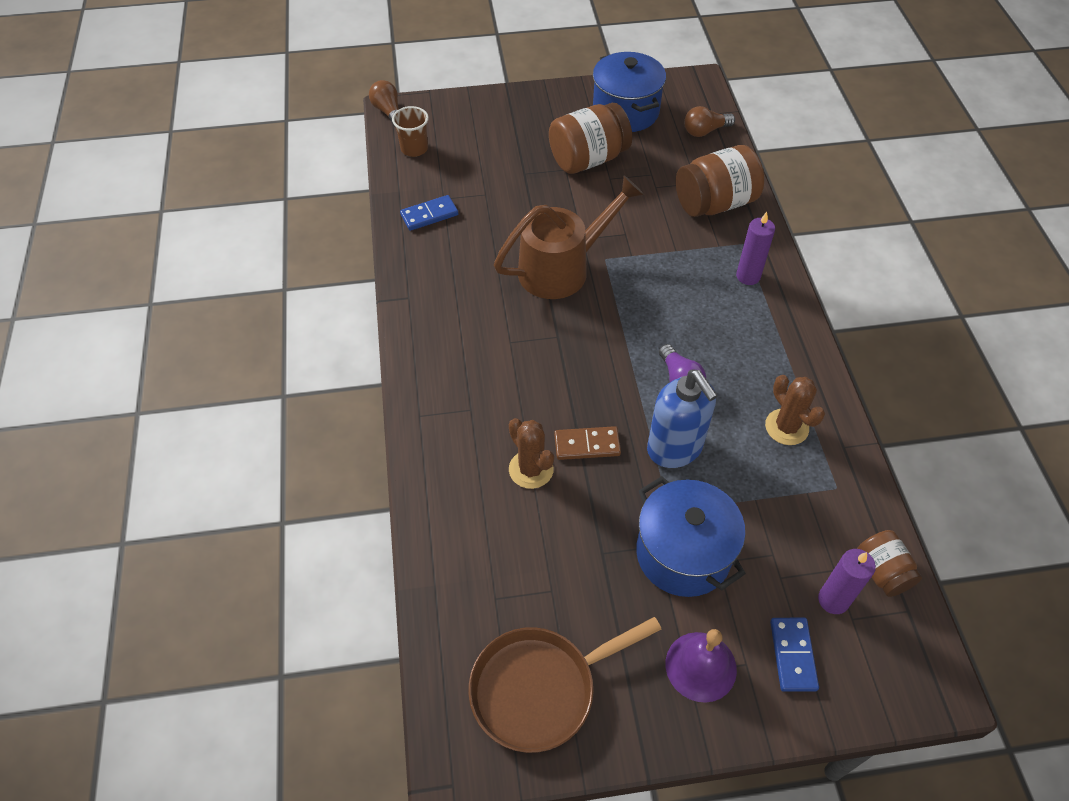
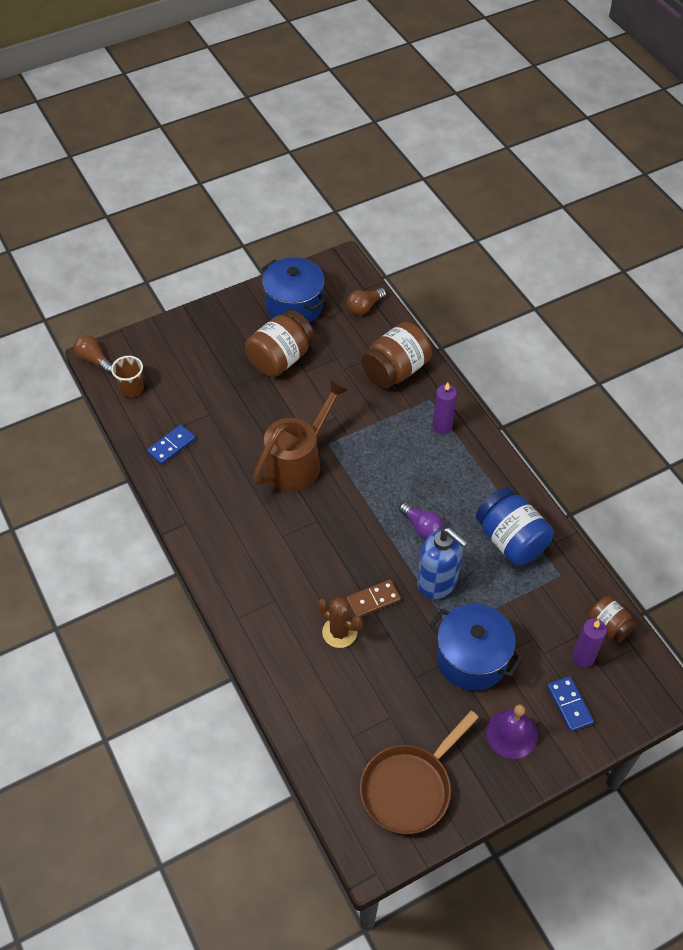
camera: 20 degrees left, 0 degrees up
brown cactus [765,375,825,445] -> blue jar [476,487,554,566]

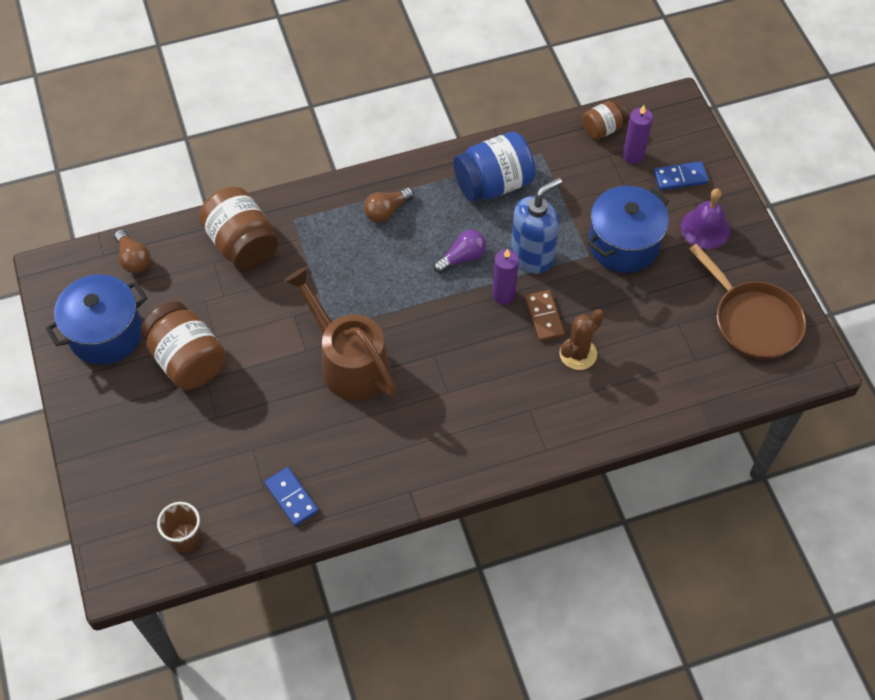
camera: 80 degrees left, 5 degrees up
brown light bulb [74,335,112,373] -> brown light bulb moved to [364,187,414,223]
purple candle [433,382,457,434] -> purple candle moved to [492,249,519,305]

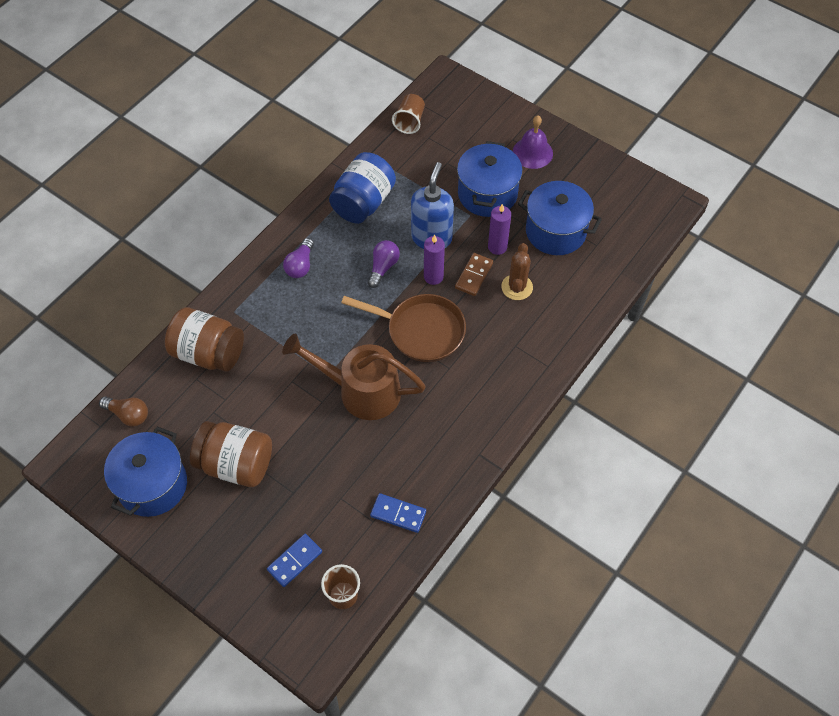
camera: 35 degrees left, 0 degrees up
brown light bulb [364,187,414,223] -> purple light bulb [283,238,314,278]
brown domino [525,290,565,342] -> brown domino turned 75 degrees clockwise [455,253,493,296]
brown jar [582,99,629,140] -> brown cup [392,94,425,134]
purple candle [623,105,653,164] -> purple candle moved to [488,204,511,255]
blue domino [654,162,709,191] -> blue domino moved to [267,534,322,587]
brown pan [689,244,806,360] -> brown pan moved to [341,294,466,362]
none -> blue pot [518,181,602,255]

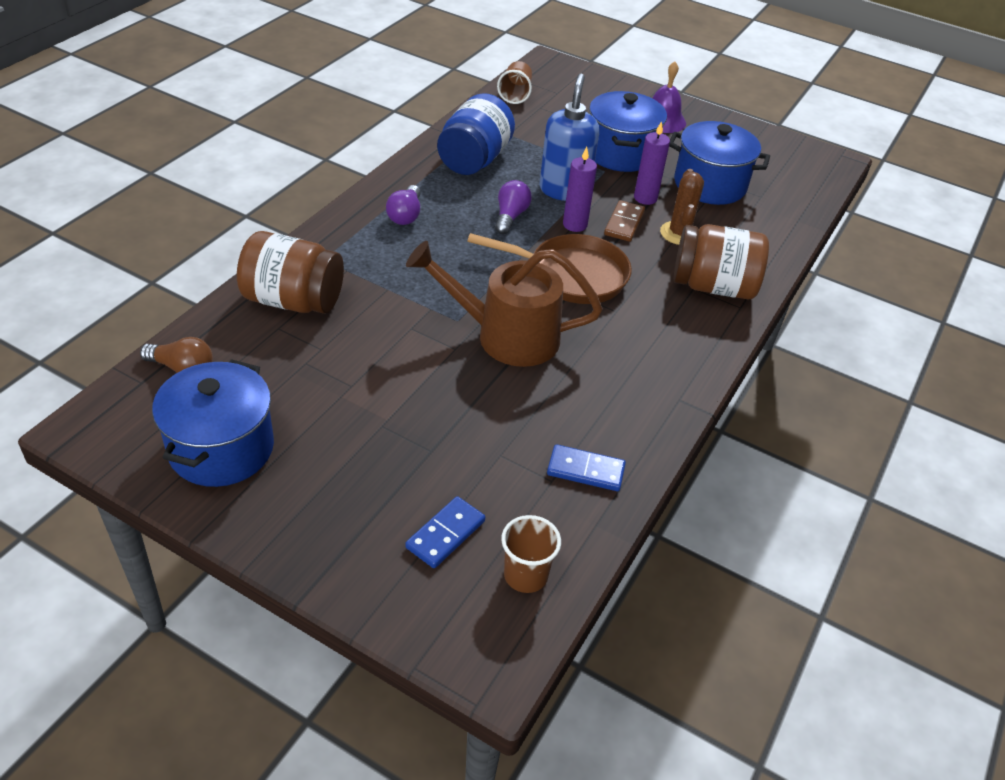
camera: 10 degrees left, 15 degrees down
brown jar [190,421,272,487] -> brown jar moved to [674,224,769,299]

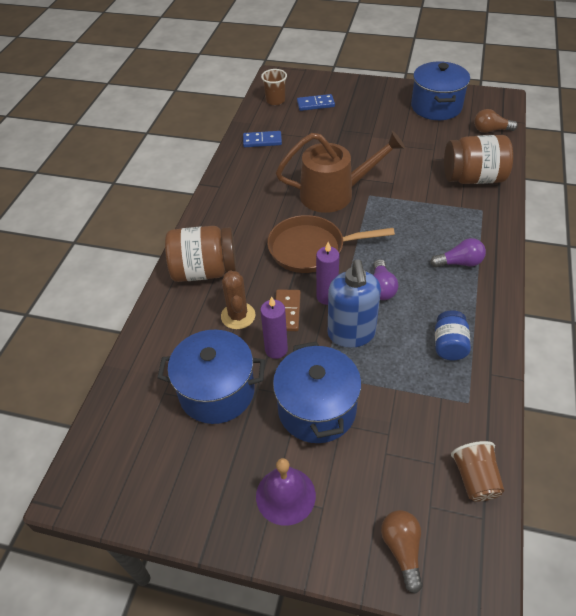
camera: 170 degrees right, 5 degrees up
purple light bulb [386,185,420,225] -> purple light bulb turned 90 degrees clockwise [430,238,486,268]
blue domino [405,496,485,568] -> blue domino turned 60 degrees clockwise [297,94,335,111]
blue jar [437,93,515,175] -> blue jar [435,310,471,361], size x0.57
none -> brown light bulb [381,510,423,594]

